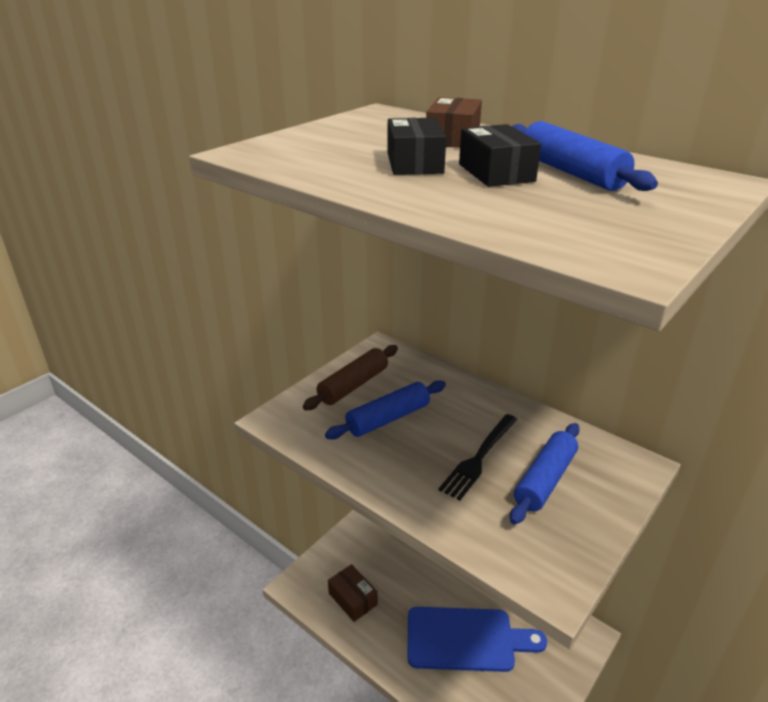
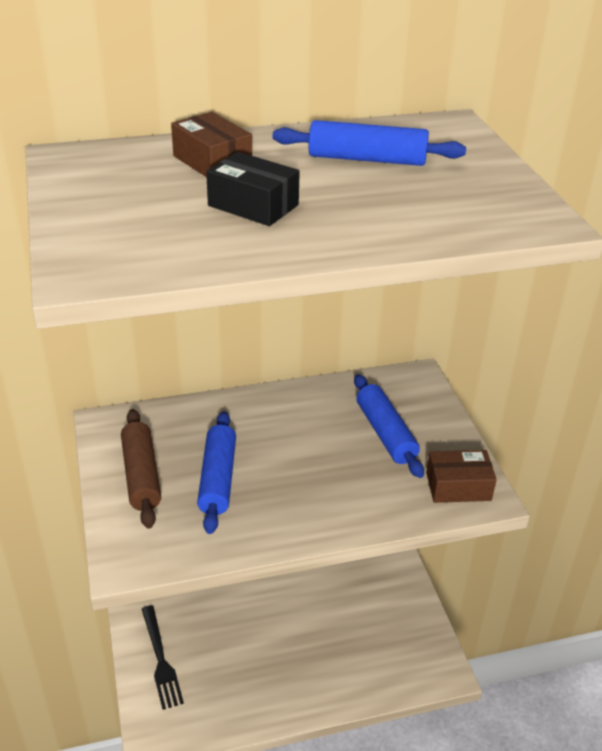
camera: 55 degrees left, 5 degrees up
brown box [328,564,378,622] -> brown box moved to [426,450,497,503]
blue cutting board [408,607,547,672] -> none
black fork [438,414,518,500] -> black fork moved to [142,605,184,710]
black box [459,124,541,187] -> none

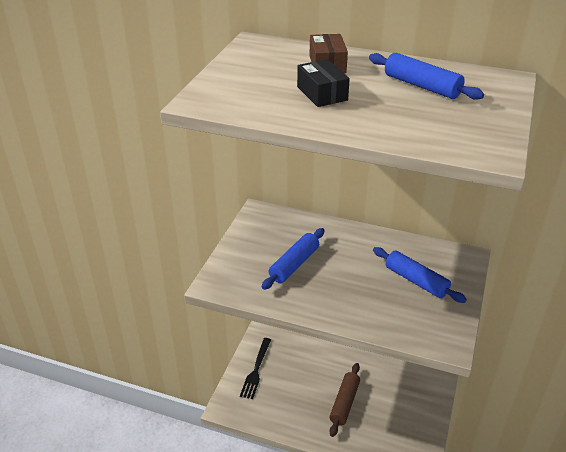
camera: 35 degrees right, 0 degrees up
brown rolling pin [121,409,161,529] -> brown rolling pin moved to [330,363,360,437]
blue rolling pin [354,374,424,478] -> blue rolling pin turned 60 degrees counterclockwise [373,247,467,303]
brown box [426,450,497,503] -> none

